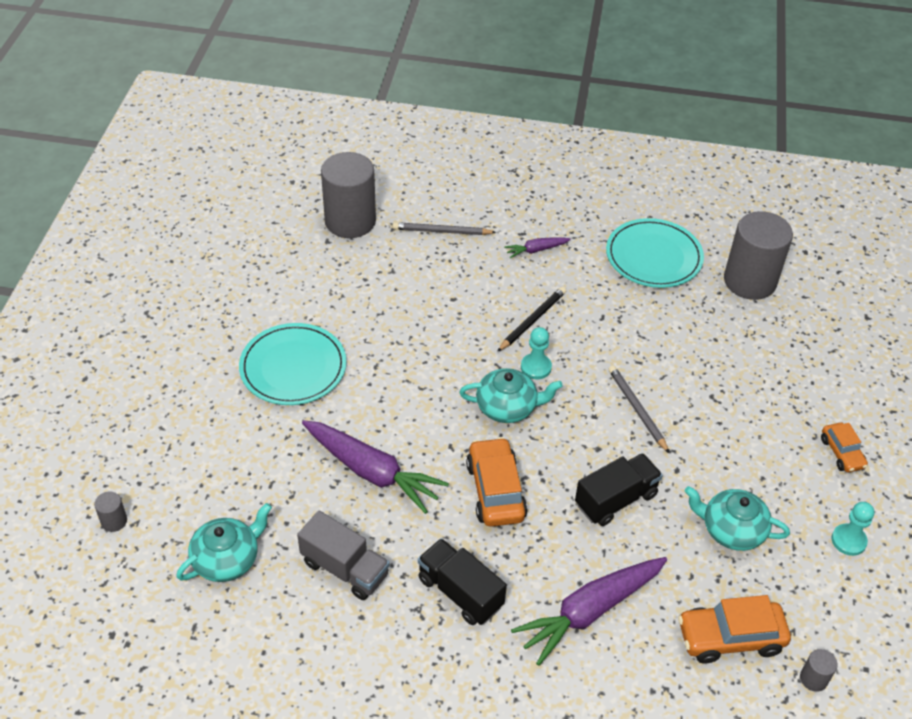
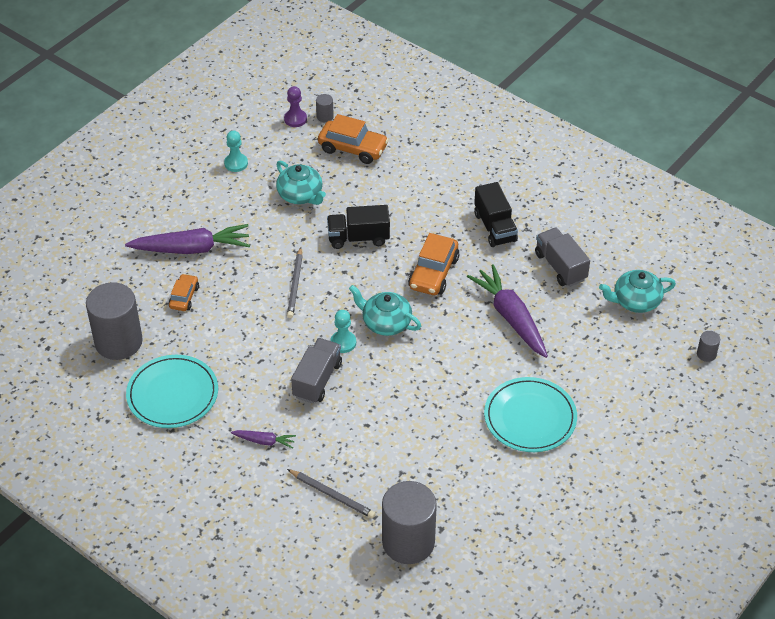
camera: 150 degrees left, 0 degrees up
black pencil [497,287,566,352] -> grey truck [291,338,342,403]
purple carrot [511,557,667,666] -> purple carrot moved to [125,224,250,254]
orange car [821,422,868,472] -> orange car moved to [169,274,199,311]
none -> purple pawn [284,86,307,127]

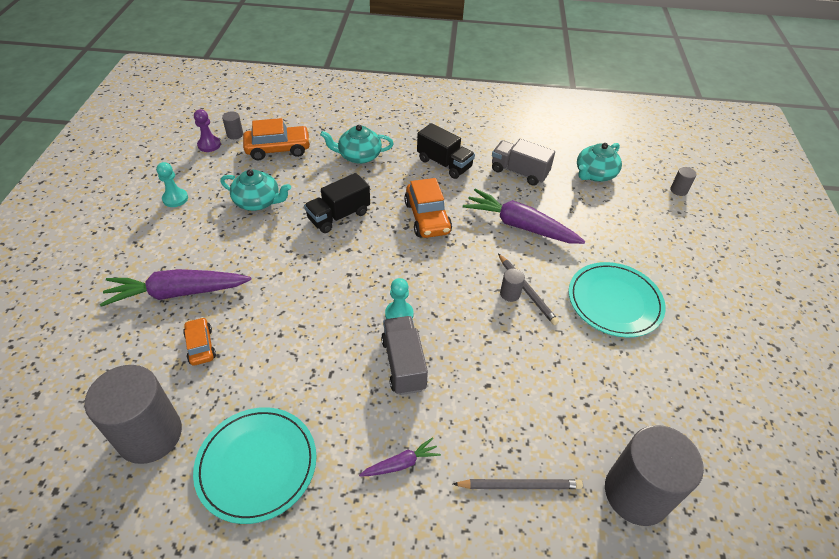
camera: 35 degrees left, 0 degrees up
purple carrot [125,224,250,254] -> purple carrot turned 150 degrees counterclockwise [100,269,251,307]
grey pencil [287,247,303,318] -> grey pencil moved to [498,254,559,325]
turquoise teapot [349,285,421,336] -> turquoise teapot moved to [320,125,394,164]
none -> grey cylinder [500,268,525,302]

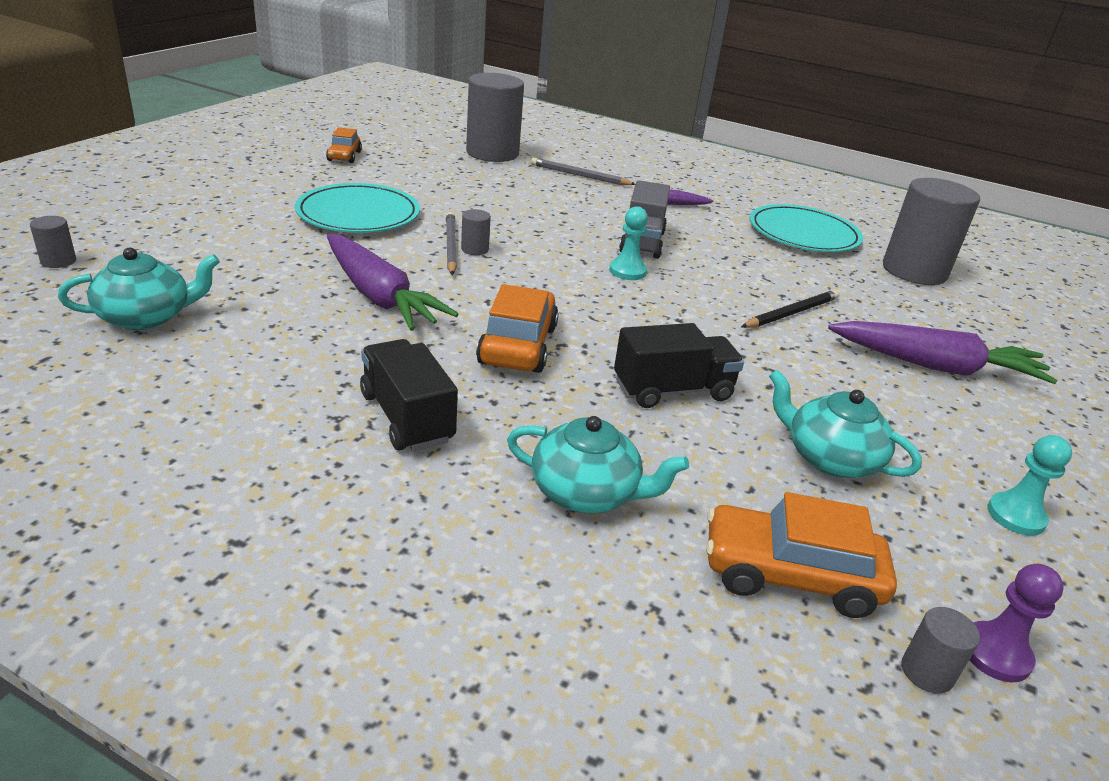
camera: 160 degrees left, 15 degrees down
orange car [183,317,216,366] -> orange car moved to [326,127,362,163]
grey truck [492,139,555,186] -> none
none -> black pencil [741,290,839,328]

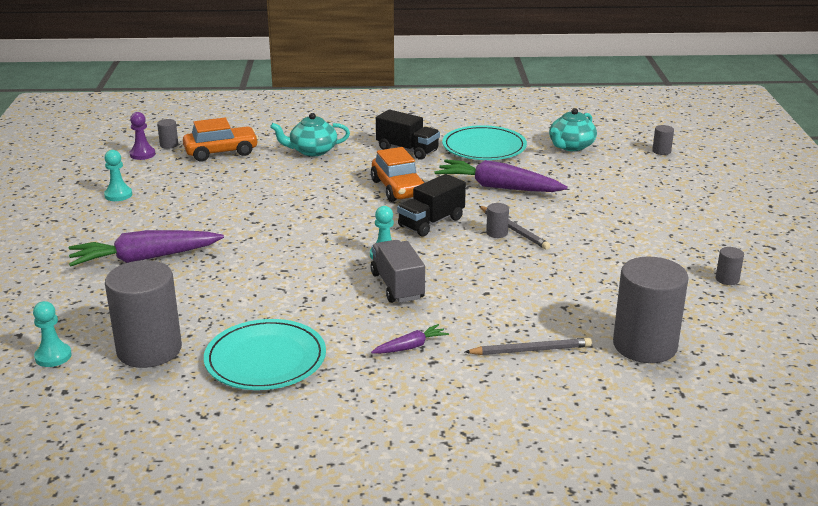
camera: 155 degrees right, 5 degrees down
turquoise plate [295,183,420,233] -> turquoise plate moved to [442,125,527,160]
orange car [326,127,362,163] -> grey cylinder [715,247,744,285]
black truck [614,323,744,408] -> black truck moved to [397,174,466,237]
black pencil [741,290,839,328] -> none
turquoise teapot [769,370,922,478] -> none
none -> turquoise pawn [33,301,72,367]

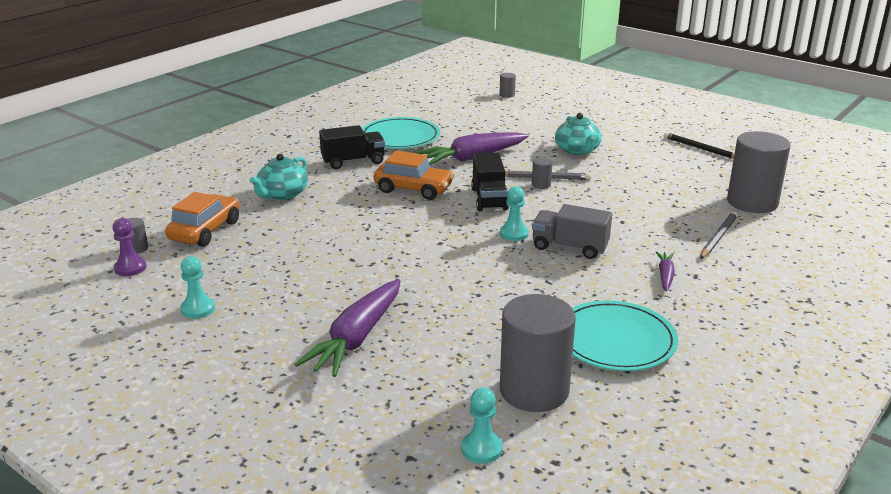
camera: 50 degrees left, 0 degrees up
turquoise teapot [549,108,597,151] -> turquoise teapot moved to [555,113,602,155]
grey cylinder [715,247,744,285] -> black pencil [664,132,735,159]

